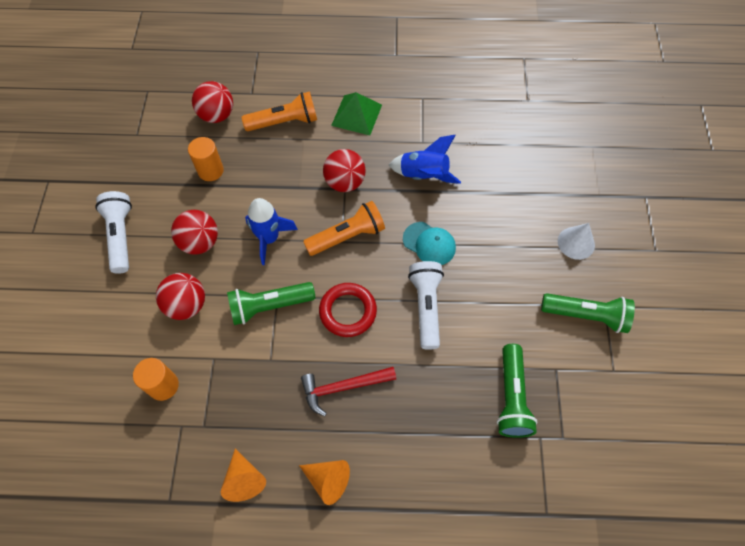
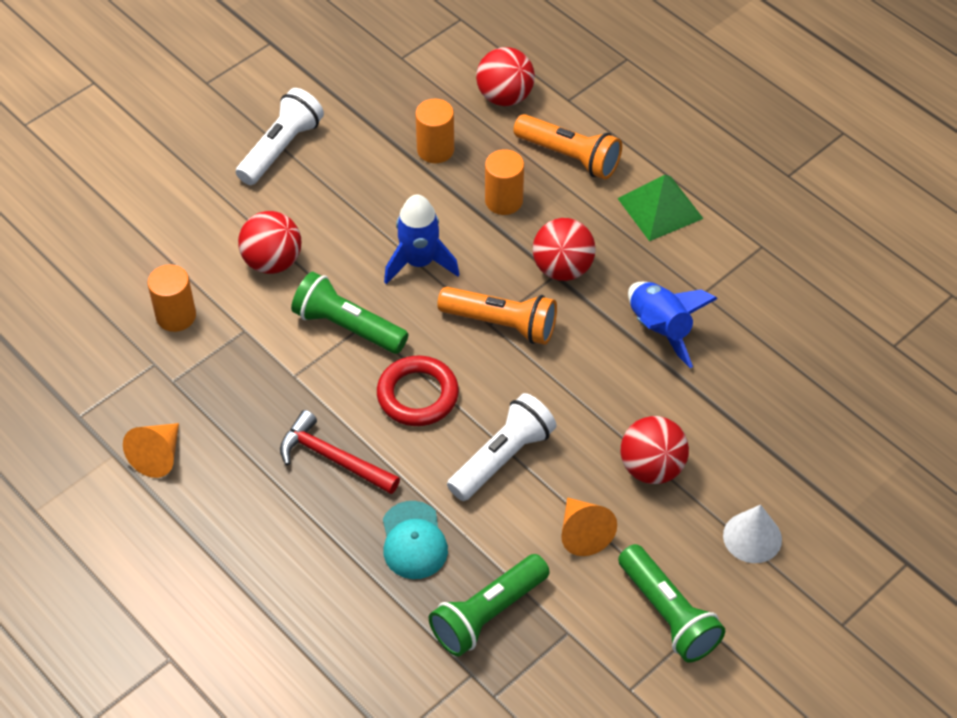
camera: 45 degrees right, 10 degrees down
red ball [171,210,218,255] -> red ball moved to [621,416,689,484]
orange cone [299,460,350,505] -> orange cone moved to [561,497,617,556]
turquoise cap [403,222,456,265] -> turquoise cap moved to [383,501,448,579]
none -> orange cylinder [485,149,524,215]

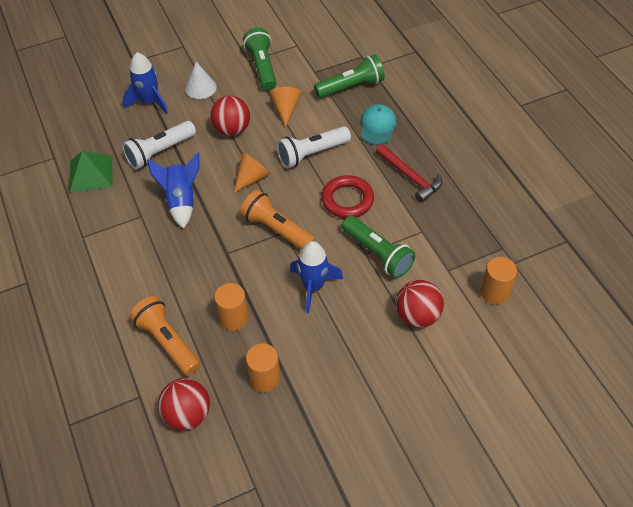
camera: 160 degrees left, 0 degrees up
orange cone [123,423,179,478] -> orange cone moved to [234,152,271,193]
white flashlight [236,88,324,185] -> white flashlight moved to [122,121,196,170]
red ball [533,218,596,281] -> none
green pyramid [617,175,704,241] -> green pyramid moved to [69,151,113,193]
none -> blue rocket [123,52,168,114]

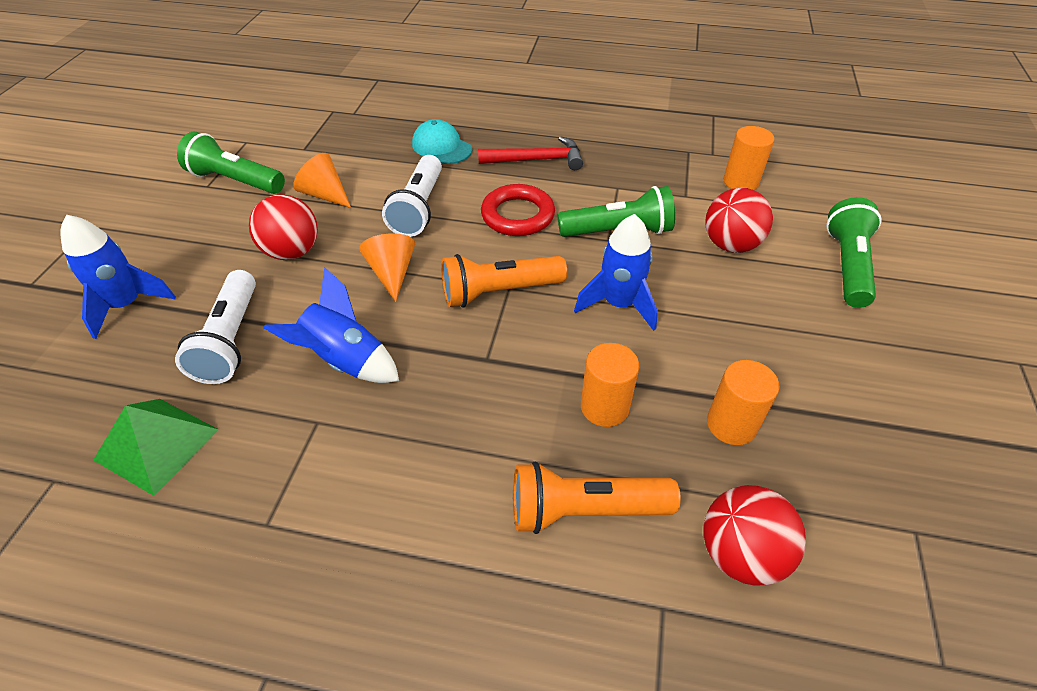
camera: 55 degrees left, 5 degrees down
white cone [185,62,217,99] -> none
green flashlight [314,54,385,98] -> green flashlight moved to [826,197,882,308]

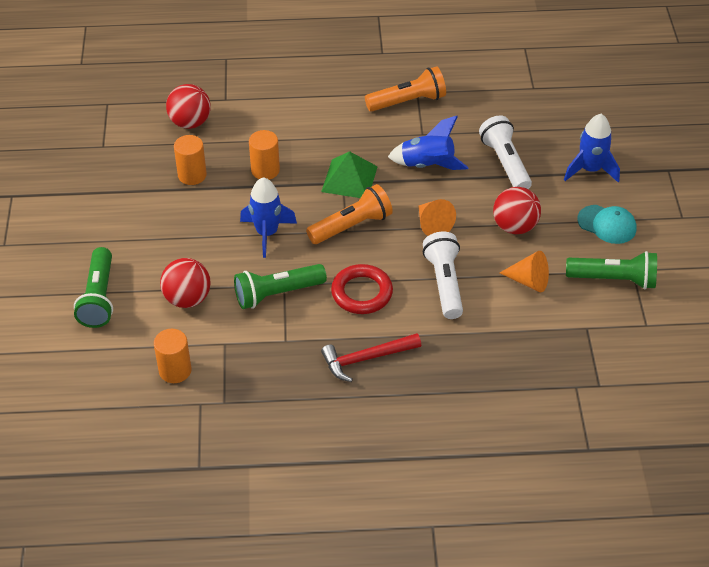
camera: 165 degrees right, 0 degrees up
green pyramid [93,399,219,496] -> green pyramid moved to [321,151,378,198]
turquoise cap [412,119,473,164] -> turquoise cap moved to [577,205,636,244]
orange flashlight [513,462,681,534] -> orange flashlight moved to [365,66,446,112]

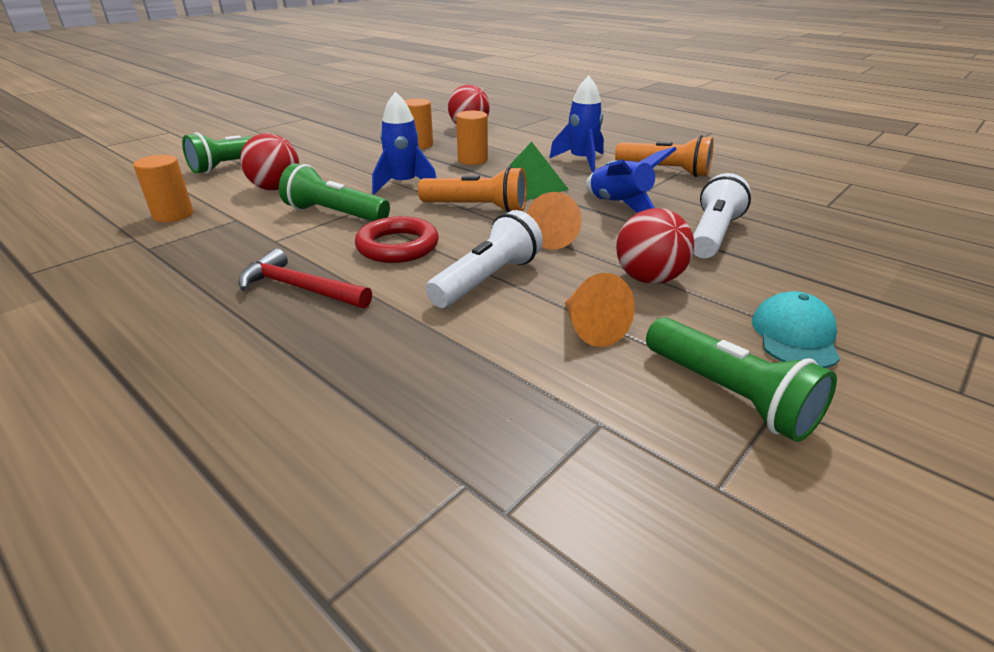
camera: 45 degrees right, 15 degrees down
blue rocket [564,114,620,182] -> blue rocket moved to [549,76,604,172]
turquoise cap [577,205,636,244] -> turquoise cap turned 150 degrees counterclockwise [752,291,840,368]

